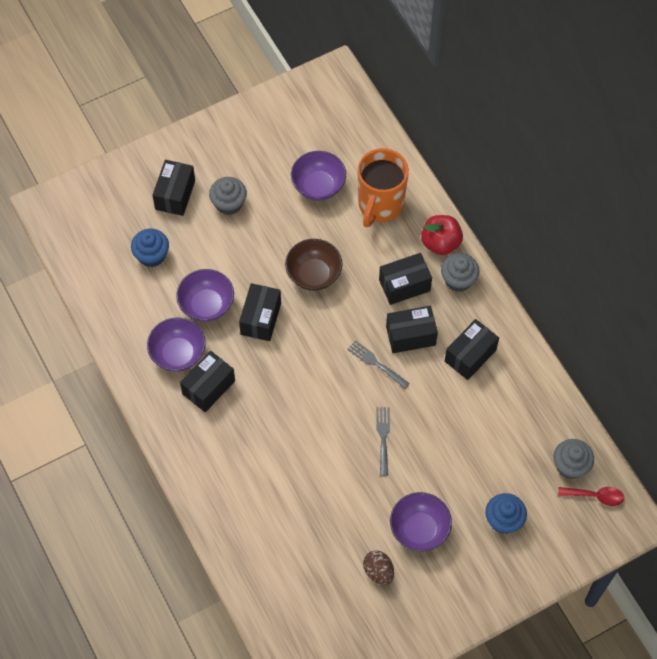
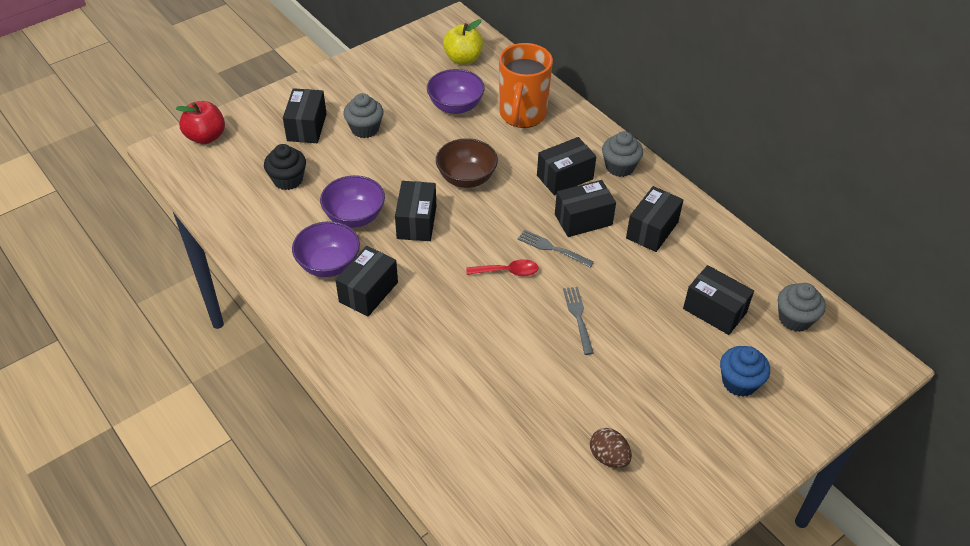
camera: 10 degrees left, 15 degrees down
blue cupcake [131,229,169,267] -> black cupcake [264,144,306,190]
purple bowl [390,492,452,551] -> none
red apple [421,215,463,255] -> red apple moved to [176,101,225,144]
red spoon [558,487,624,506] -> red spoon moved to [466,259,539,276]
none -> yellow apple [443,19,483,65]
none -> black box [683,265,754,335]

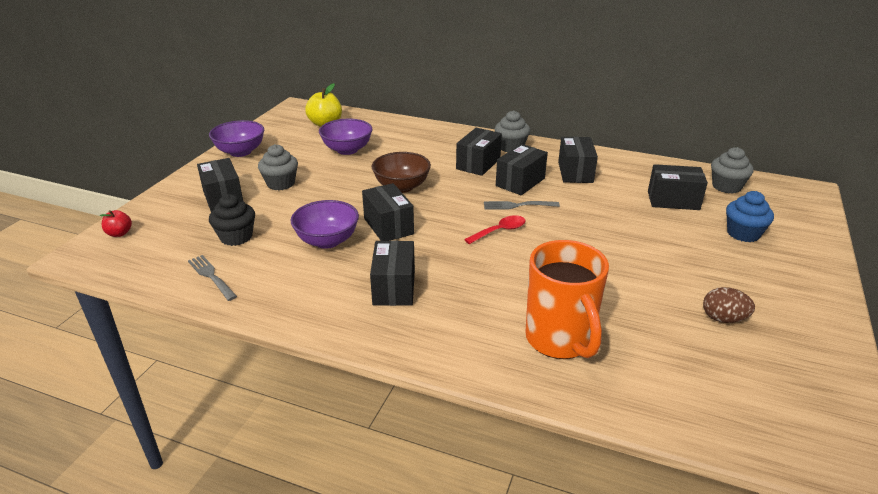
camera: 30 degrees left, 15 degrees down
red apple [176,101,225,144] -> red apple [100,210,132,237], size x0.57
purple bowl [292,221,360,277] -> purple bowl moved to [209,120,264,157]
orange mug [499,43,553,128] -> orange mug moved to [525,240,609,359]
grey fork [563,287,594,355] -> grey fork moved to [188,255,237,301]

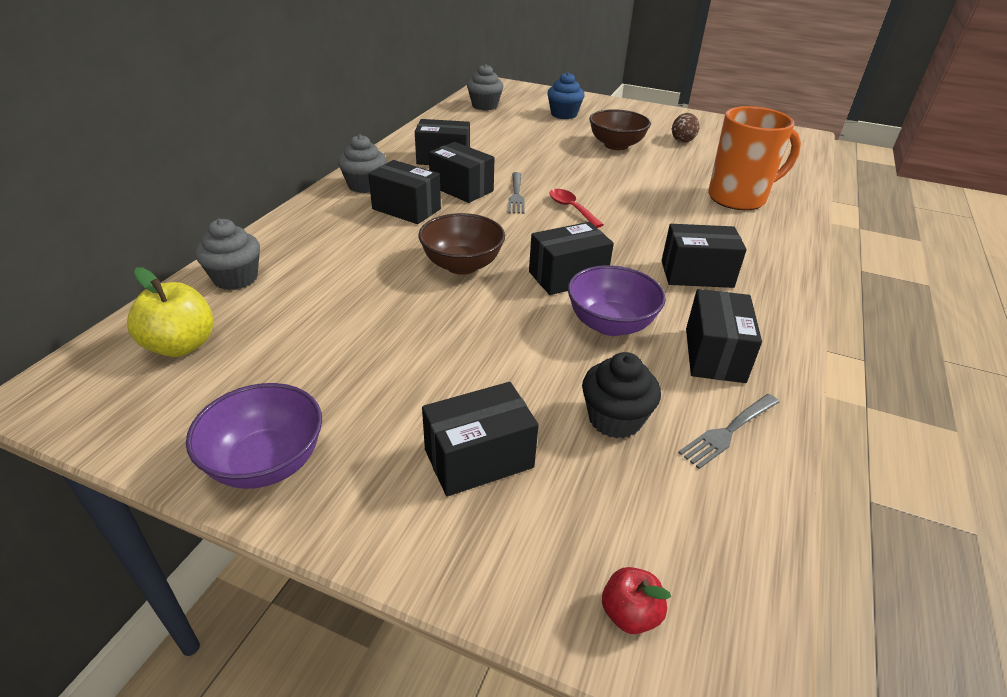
camera: 90 degrees left, 5 degrees up
grey cupcake [258,144,298,190] -> grey cupcake moved to [195,219,260,290]
purple bowl [319,119,373,155] -> none
black box [648,164,708,210] -> black box moved to [686,289,762,383]
none -> brown bowl [589,109,651,150]

